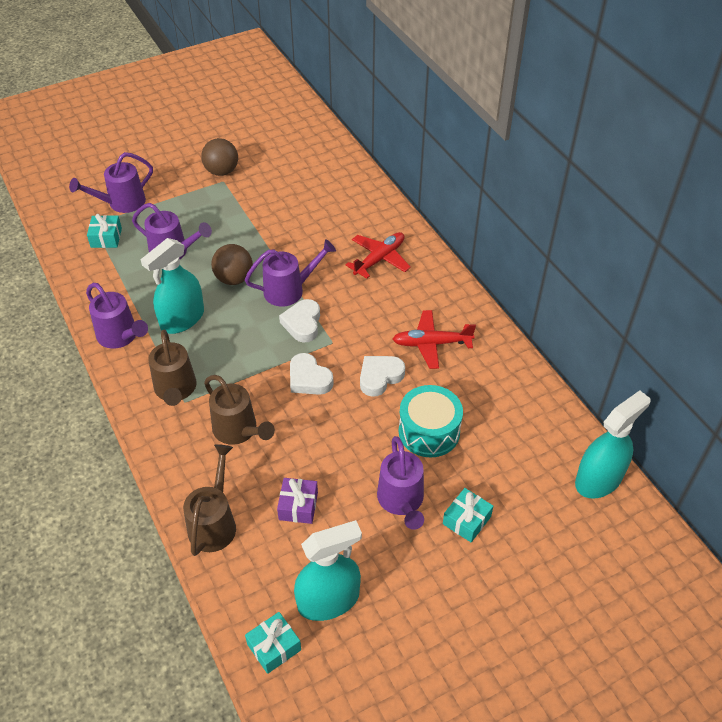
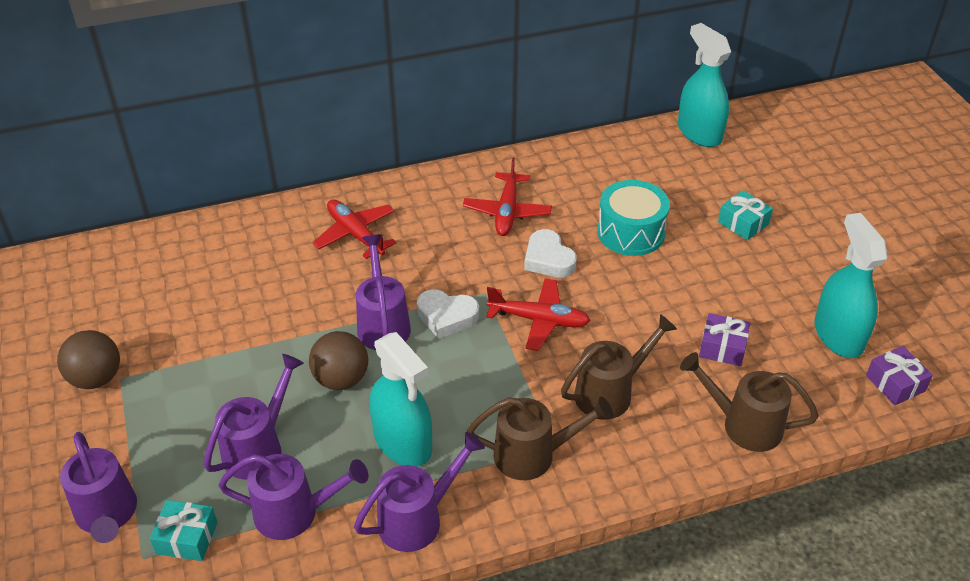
camera: 80 degrees left, 5 degrees down
turquoise gift [245,612,301,674] -> purple gift [866,346,933,405]
white heart [290,353,334,395] -> red plane [486,278,591,351]
purple watering can [377,436,424,530] -> purple watering can moved to [218,454,368,540]

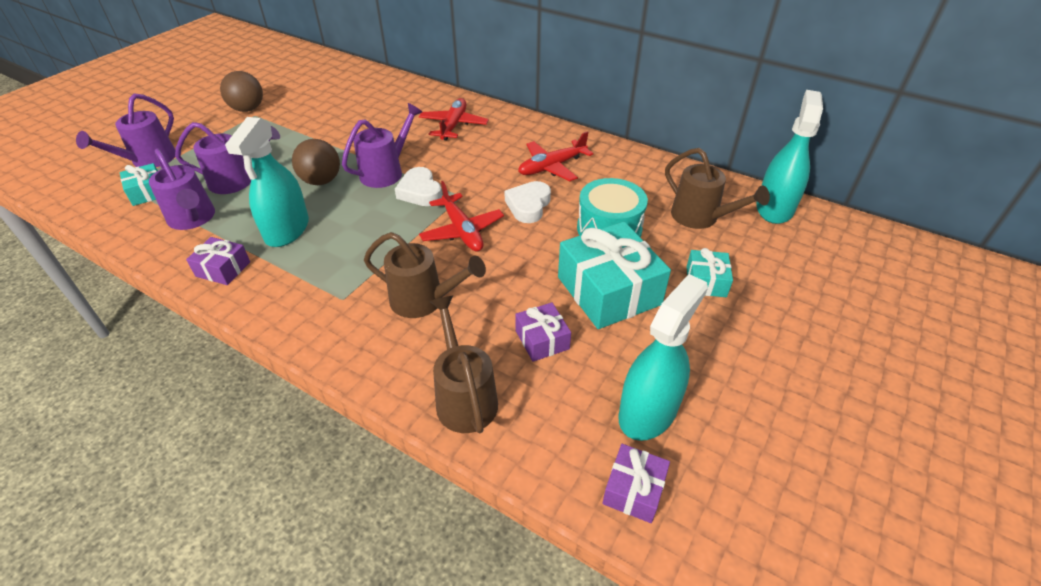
camera: 50 degrees right, 0 degrees up
purple watering can [354,432,485,552] -> purple gift [186,237,250,285]
brown watering can [467,397,613,480] -> brown watering can moved to [665,148,770,229]
none -> turquoise gift [558,221,671,329]

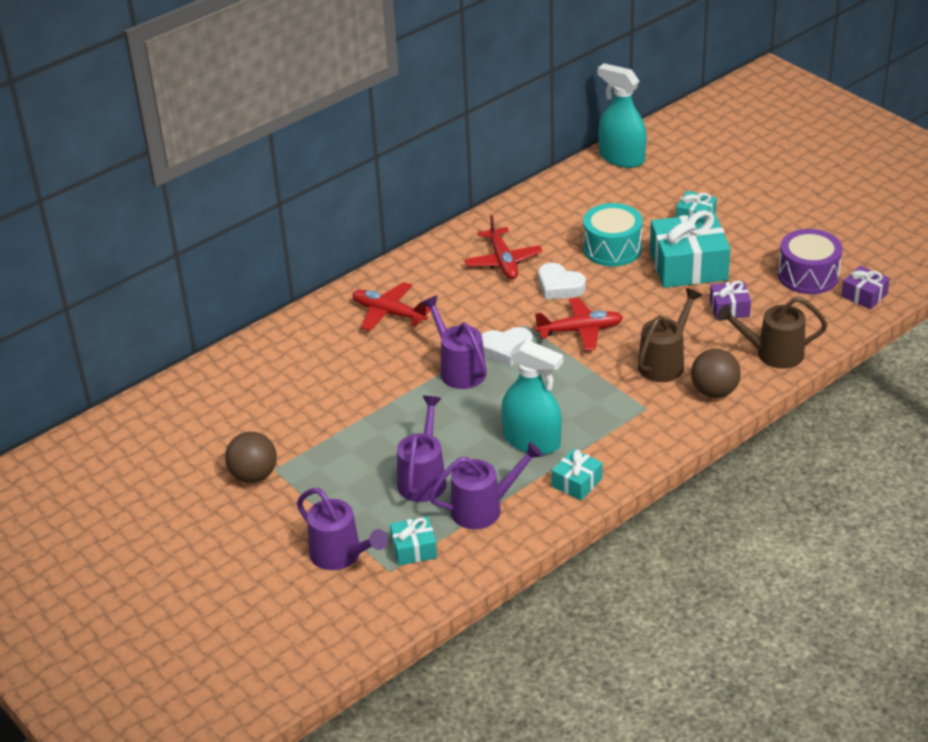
camera: 70 degrees left, 5 degrees down
purple gift [186,237,250,285] -> turquoise gift [552,449,603,500]
brown ball [292,139,340,185] -> brown ball moved to [691,349,741,398]
turquoise spray bottle [618,274,708,441] -> purple drum [778,229,843,294]
brown watering can [665,148,770,229] -> none

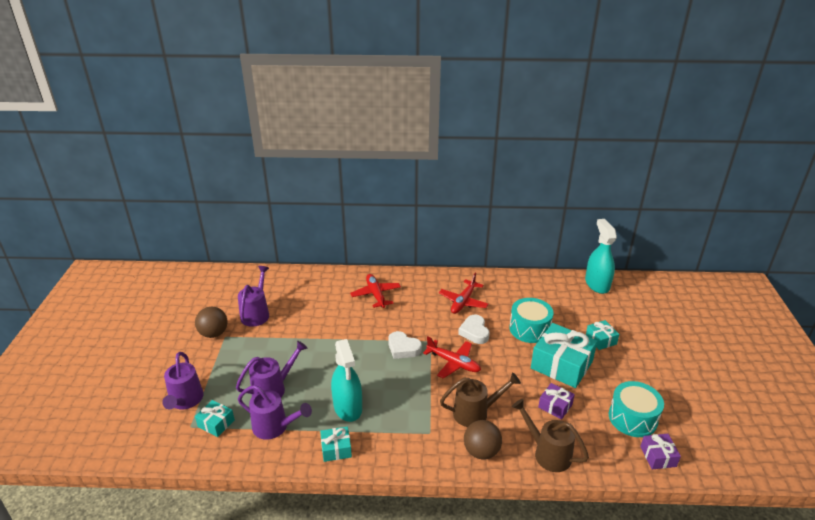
camera: 40 degrees right, 5 degrees down
purple watering can [421,295,487,389] -> purple watering can moved to [238,266,269,327]
purple drum [778,229,843,294] -> turquoise drum [609,381,664,437]

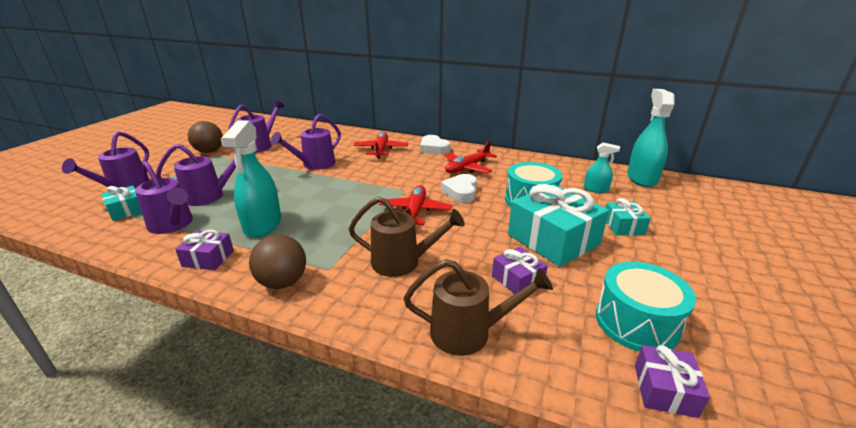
camera: 20 degrees right, 5 degrees down
turquoise gift [320,427,352,462] -> purple gift [175,230,234,270]
white heart [388,331,422,359] -> white heart moved to [420,135,451,154]
red plane [423,336,481,378] -> red plane turned 135 degrees counterclockwise [379,185,452,225]
brown ball [464,420,502,460] -> brown ball moved to [249,235,306,289]
brown watering can [512,399,589,472] -> brown watering can turned 120 degrees clockwise [404,259,553,356]
none -> purple watering can [271,114,341,170]
none -> turquoise spray bottle [584,142,620,193]

